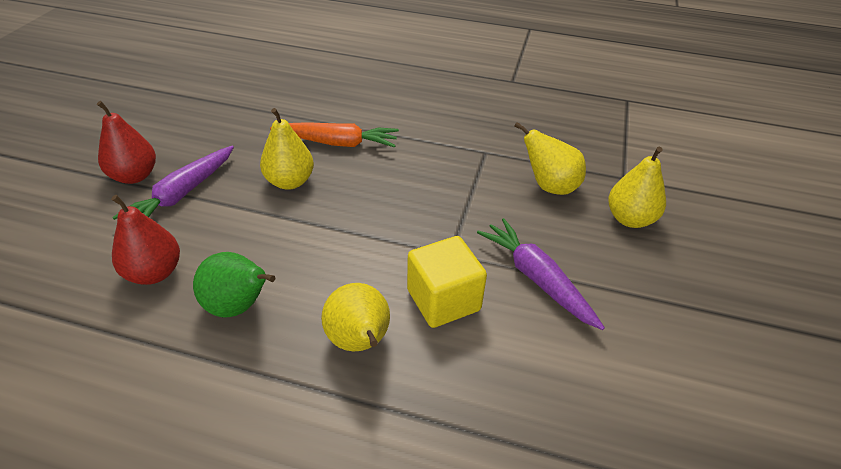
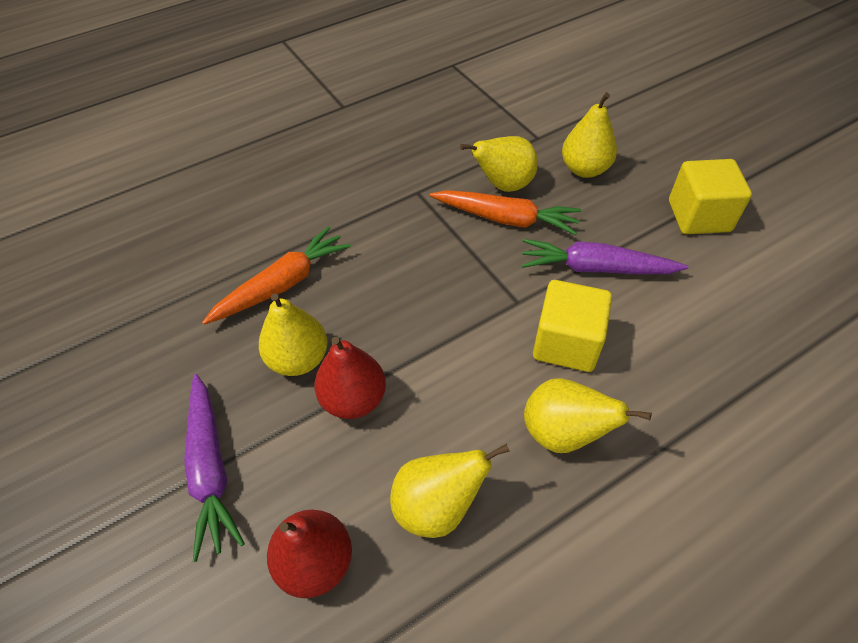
camera: 45 degrees left, 10 degrees up
red pear [97,101,156,184] -> red pear moved to [314,337,386,419]
green pear [193,252,275,318] -> yellow pear [390,444,510,538]
none -> orange carrot [430,190,581,235]
none -> yellow cube [669,159,752,234]

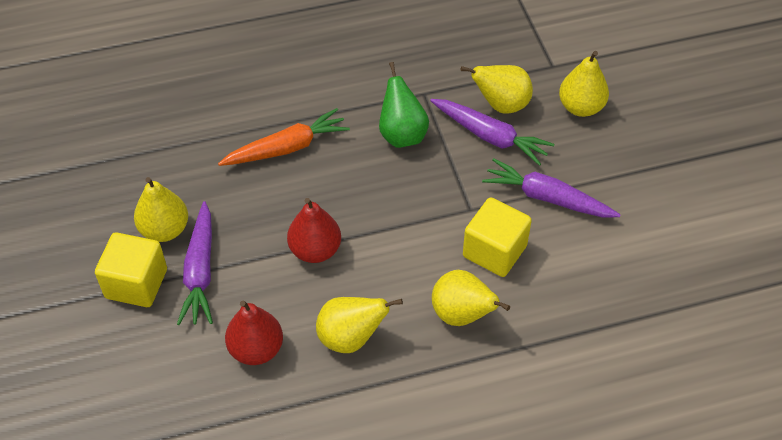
camera: 15 degrees right, 0 degrees up
yellow pear [259,293,328,376] -> yellow pear moved to [134,177,188,242]
orange carrot [430,190,581,235] -> purple carrot [430,99,554,166]
yellow cube [669,159,752,234] -> yellow cube moved to [95,232,167,307]
none -> green pear [379,62,429,148]

